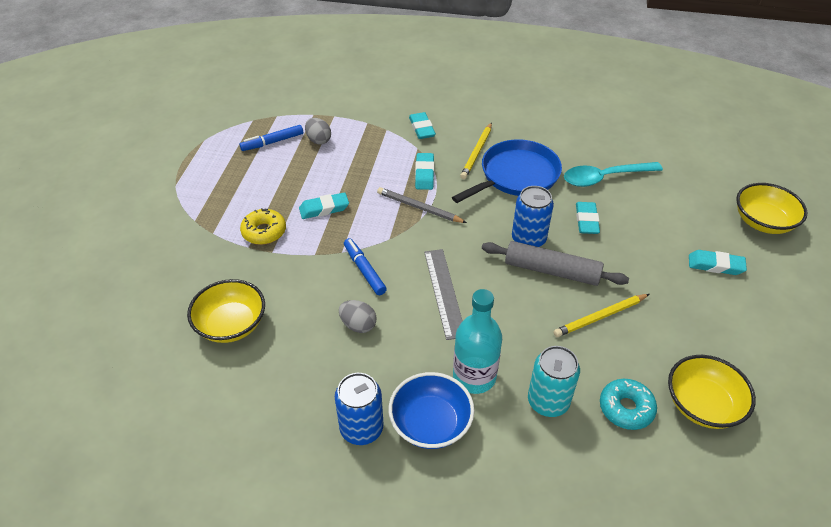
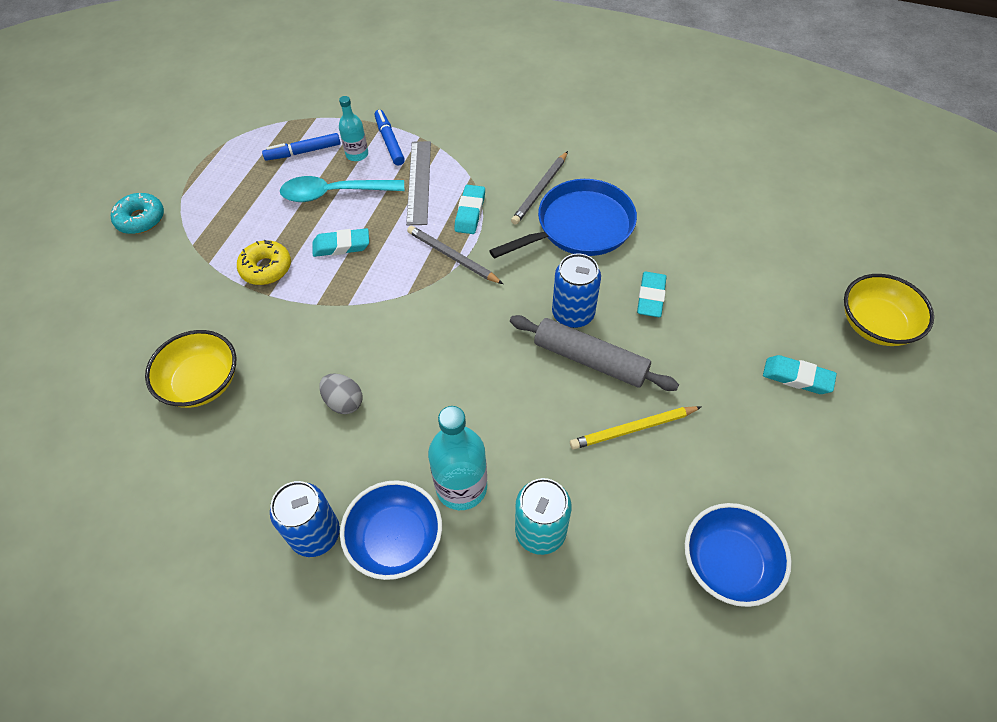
camera: 10 degrees right, 10 degrees up
grey egg [305,118,331,145] -> turquoise bottle [339,96,368,161]
blue marker [344,238,387,295] -> blue marker moved to [375,110,405,166]
turquoise eraser [409,112,436,139] -> none
grey ruler [424,249,463,340] -> grey ruler moved to [406,141,431,225]
yellow pencil [460,122,492,179] -> grey pencil [511,151,568,225]
turquoise spoon [564,162,663,187] -> turquoise spoon moved to [280,176,404,202]
turquoise donut [600,379,657,430] -> turquoise donut moved to [111,193,164,234]
yellow bowl [668,355,756,429] -> blue bowl [685,503,792,607]

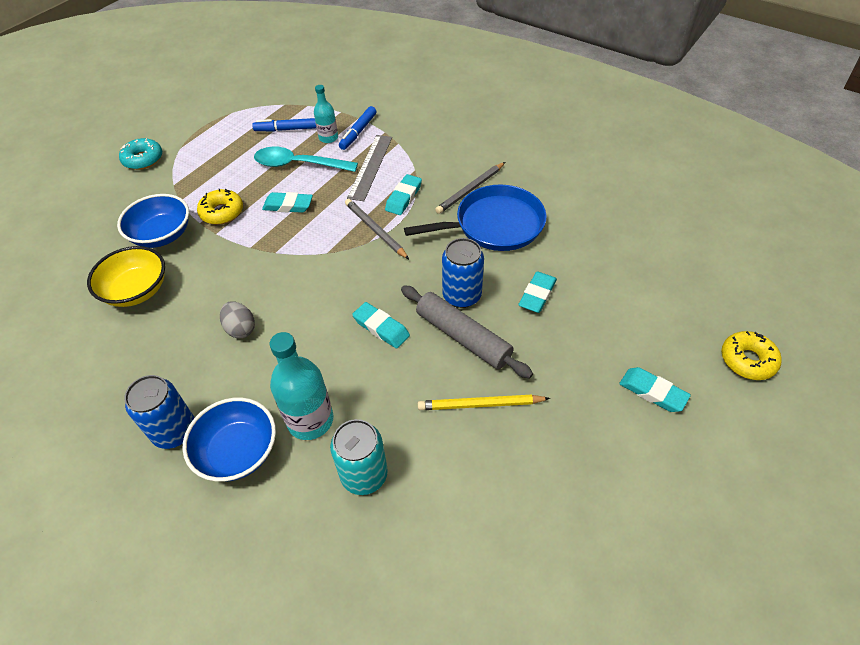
camera: 15 degrees right, 5 degrees down
blue marker [375,110,405,166] -> blue marker turned 150 degrees counterclockwise [339,106,376,150]
blue bowl [685,503,792,607] -> blue bowl moved to [117,194,189,248]
yellow bowl [844,274,934,346] -> yellow donut [721,331,782,380]
none -> turquoise eraser [352,302,410,349]

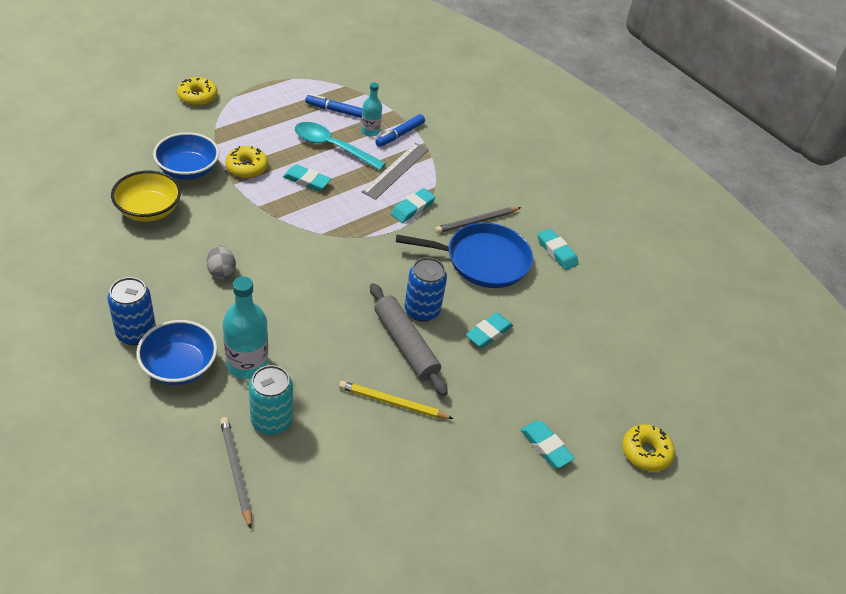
camera: 10 degrees right, 5 degrees down
turquoise donut [119,138,162,170] -> yellow donut [177,77,218,106]
grey pencil [345,199,409,259] -> grey pencil moved to [220,417,252,529]
turquoise eraser [352,302,410,349] -> turquoise eraser moved to [538,229,578,270]

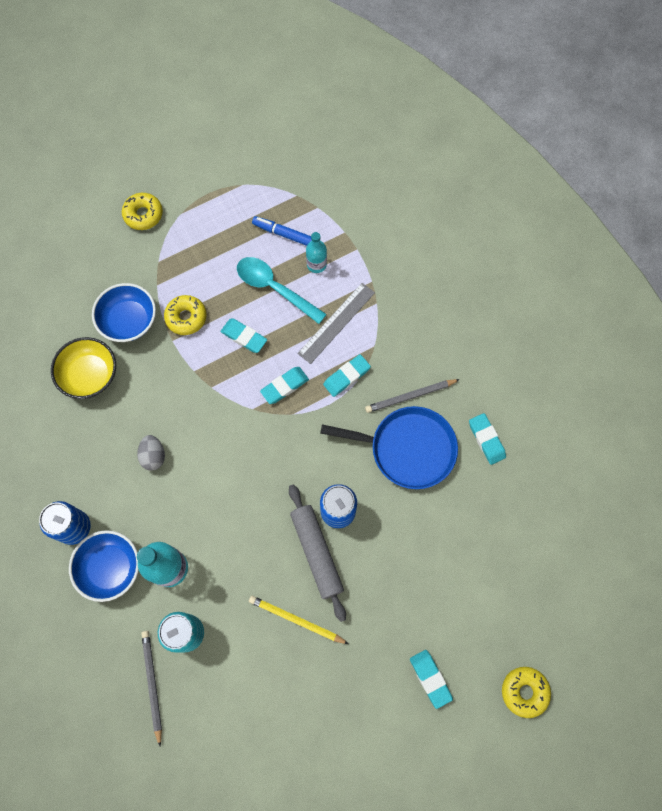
camera: 15 degrees right, 25 degrees up
blue marker [375,114,425,147] -> none
turquoise eraser [466,313,513,348] -> turquoise eraser moved to [260,367,309,404]

